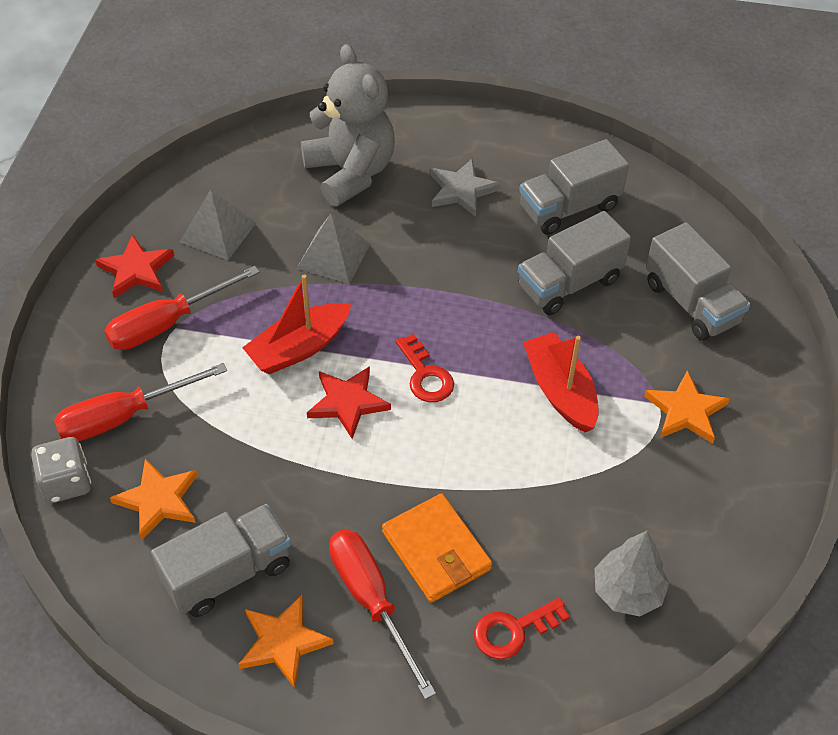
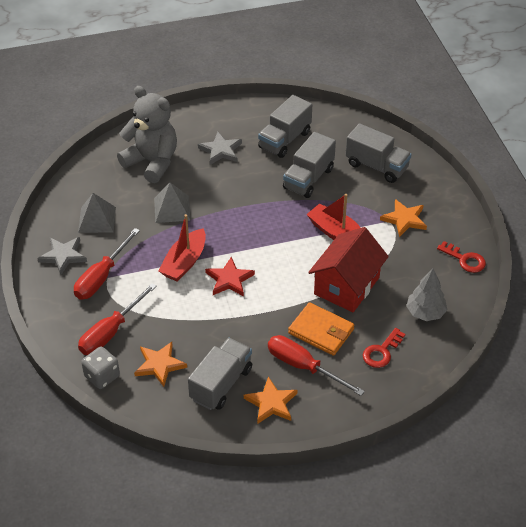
camera: 25 degrees left, 5 degrees down
red star [95,234,174,298] -> grey star [37,237,87,275]
red key [396,334,454,402] -> red key moved to [437,241,486,273]
none -> red house [308,227,389,312]

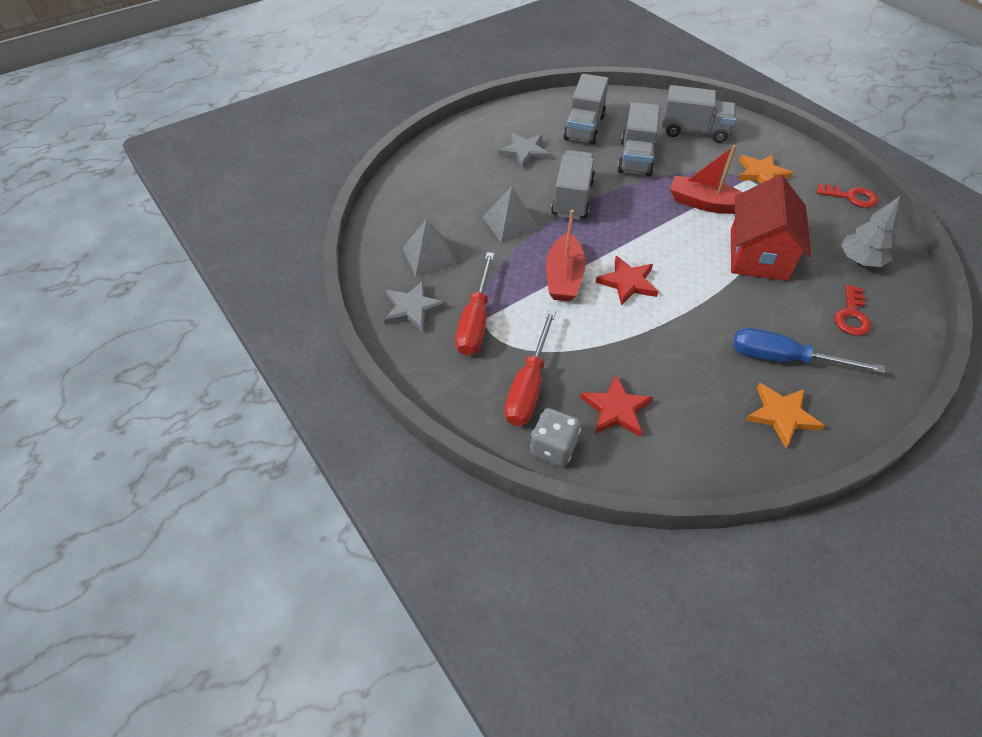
camera: 20 degrees left, 5 degrees up
grey teddy bear [117,86,177,183] -> none
orange star [134,342,187,387] -> red star [580,375,653,437]
grey truck [188,338,252,410] -> grey truck moved to [551,150,595,220]
red screwdriver [268,335,365,396] -> blue screwdriver [733,328,885,373]
orange wallet [288,302,354,356] -> none

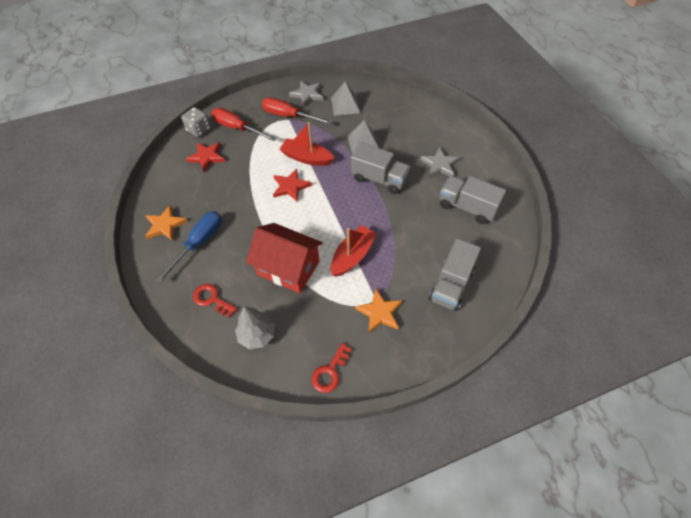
camera: 105 degrees right, 5 degrees up
grey truck [617,102,660,177] -> none

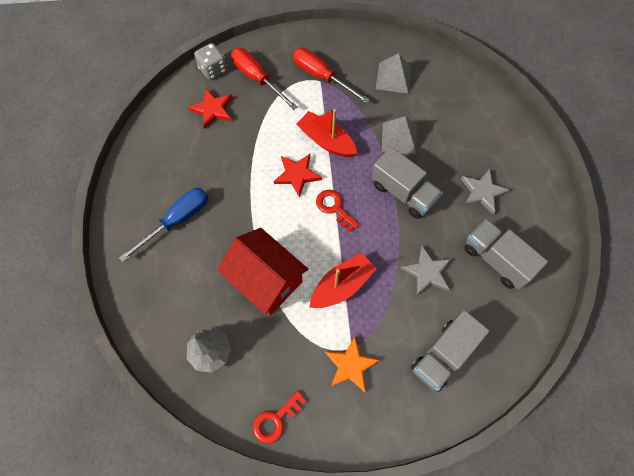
camera: 15 degrees right, 10 degrees up
orange star [145,205,188,241] -> none
red key [193,284,237,318] -> red key moved to [316,190,359,232]
grey star [289,81,323,107] -> grey star moved to [400,246,451,295]

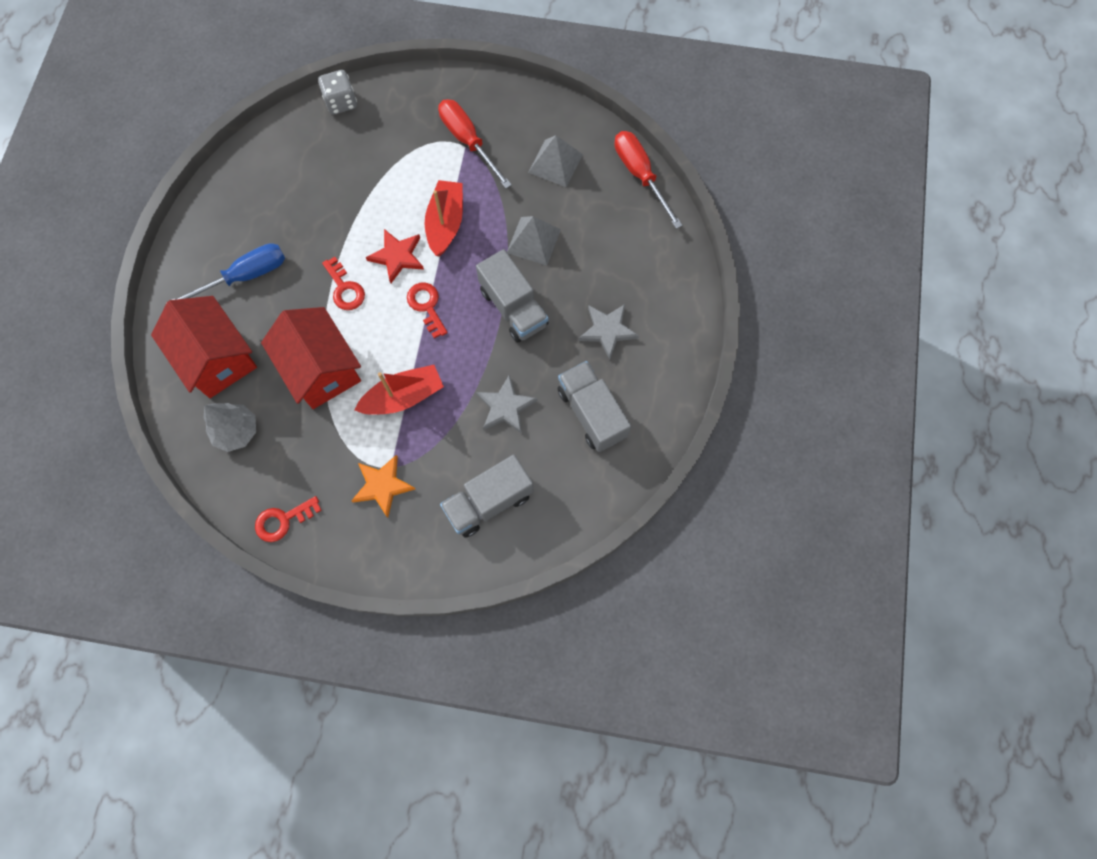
camera: 15 degrees right, 5 degrees up
red star [188,89,233,129] -> none
red screwdriver [231,48,298,110] -> red screwdriver moved to [614,131,682,229]
red boat [296,109,357,157] -> red boat turned 45 degrees clockwise [425,180,463,257]
none -> red house [151,296,257,398]
none -> red key [322,257,365,310]

